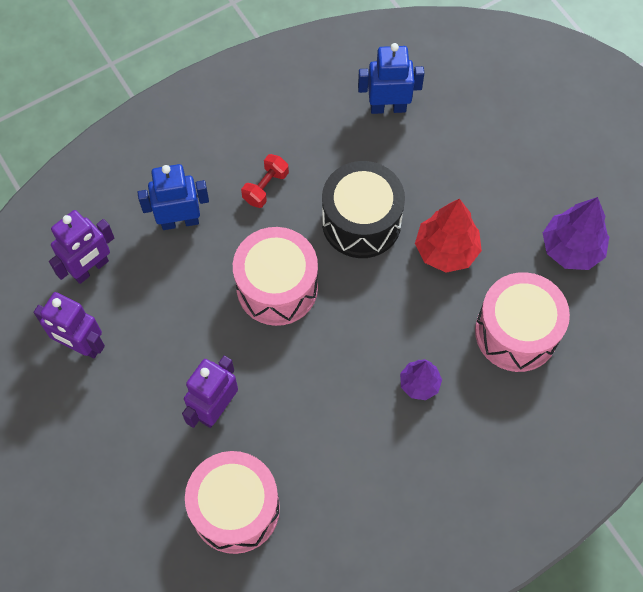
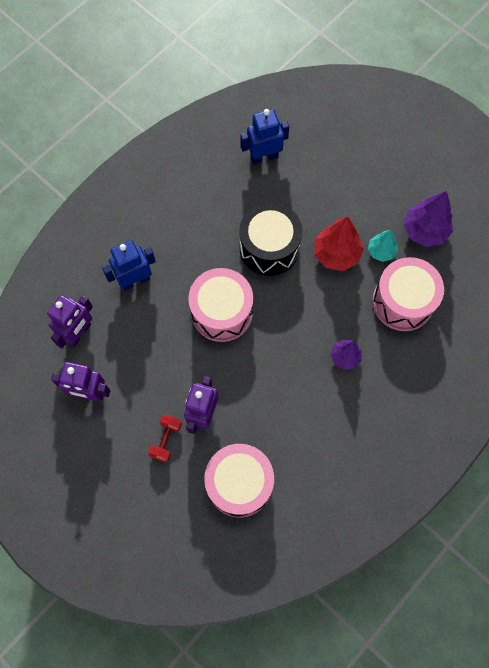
camera: 15 degrees left, 5 degrees up
red dumbbell [241,154,289,208] -> red dumbbell moved to [148,415,182,462]
none -> turquoise tree [368,230,398,262]

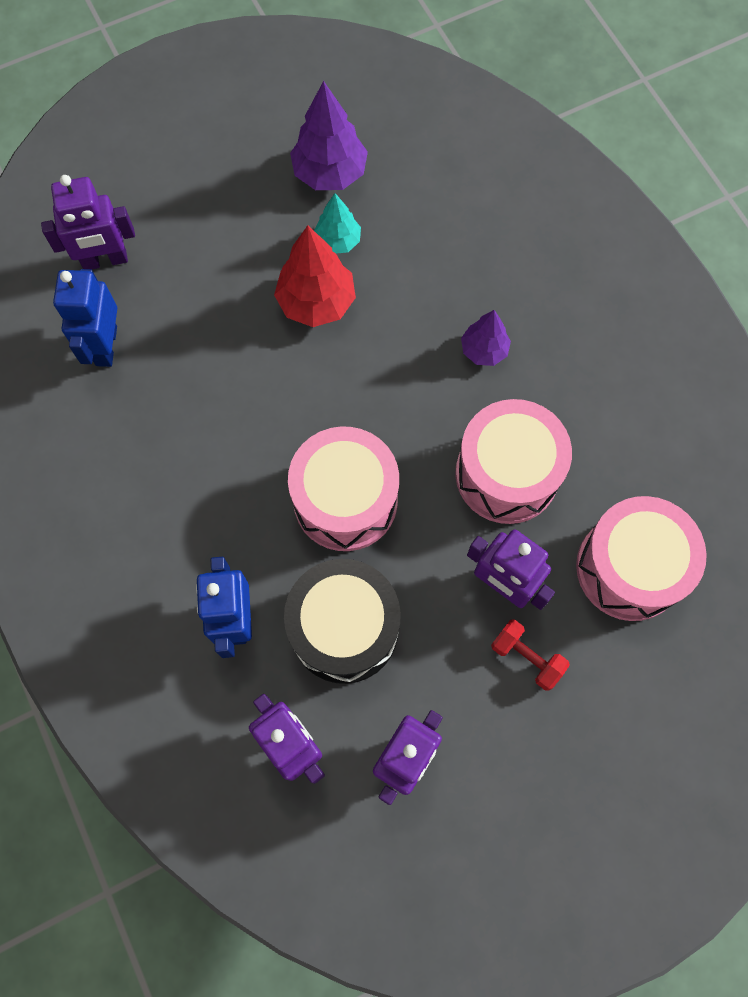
camera: 70 degrees left, 0 degrees up
black drum [239,202,302,276] -> black drum moved to [284,559,401,684]
pink drum [372,257,444,331] -> pink drum moved to [455,399,572,524]
none -> purple robot [41,175,135,270]

